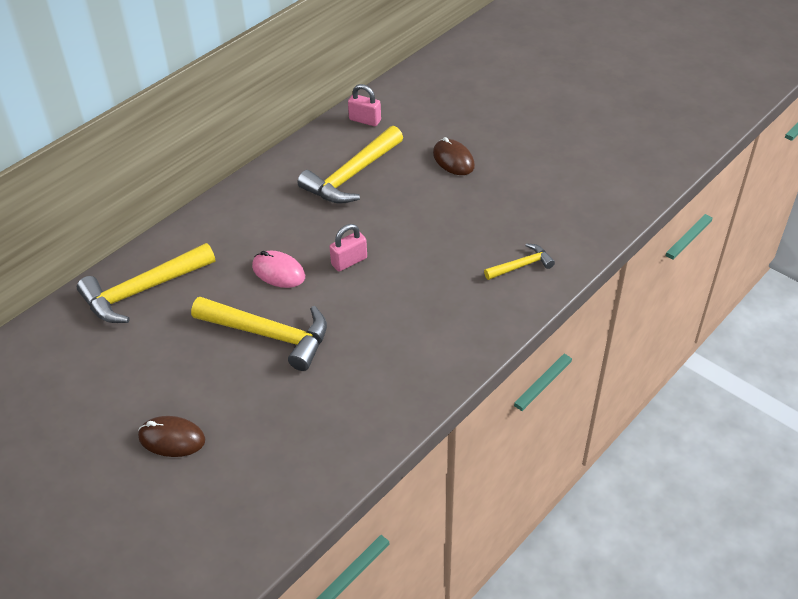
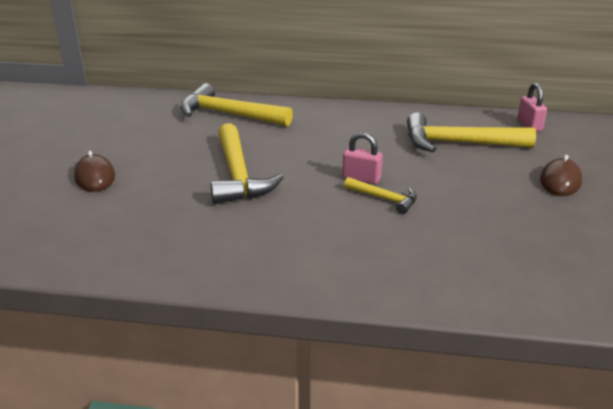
camera: 55 degrees right, 15 degrees down
pink mouse [252,251,305,288] -> none
yellow hammer [484,243,555,280] -> yellow hammer moved to [344,177,417,214]

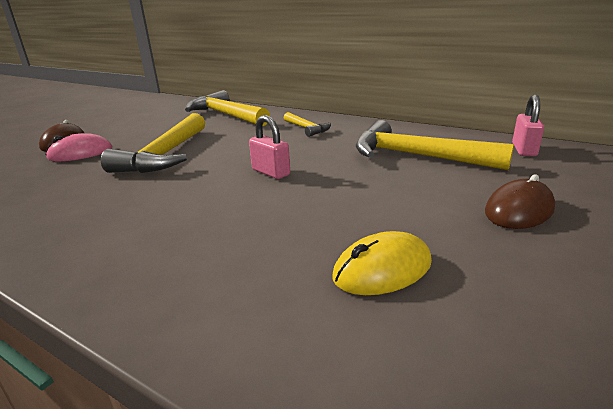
camera: 25 degrees right, 5 degrees down
yellow hammer [344,177,417,214] -> yellow hammer moved to [284,112,331,137]
none -> pink mouse [46,133,112,161]
none -> yellow mouse [332,231,432,295]

